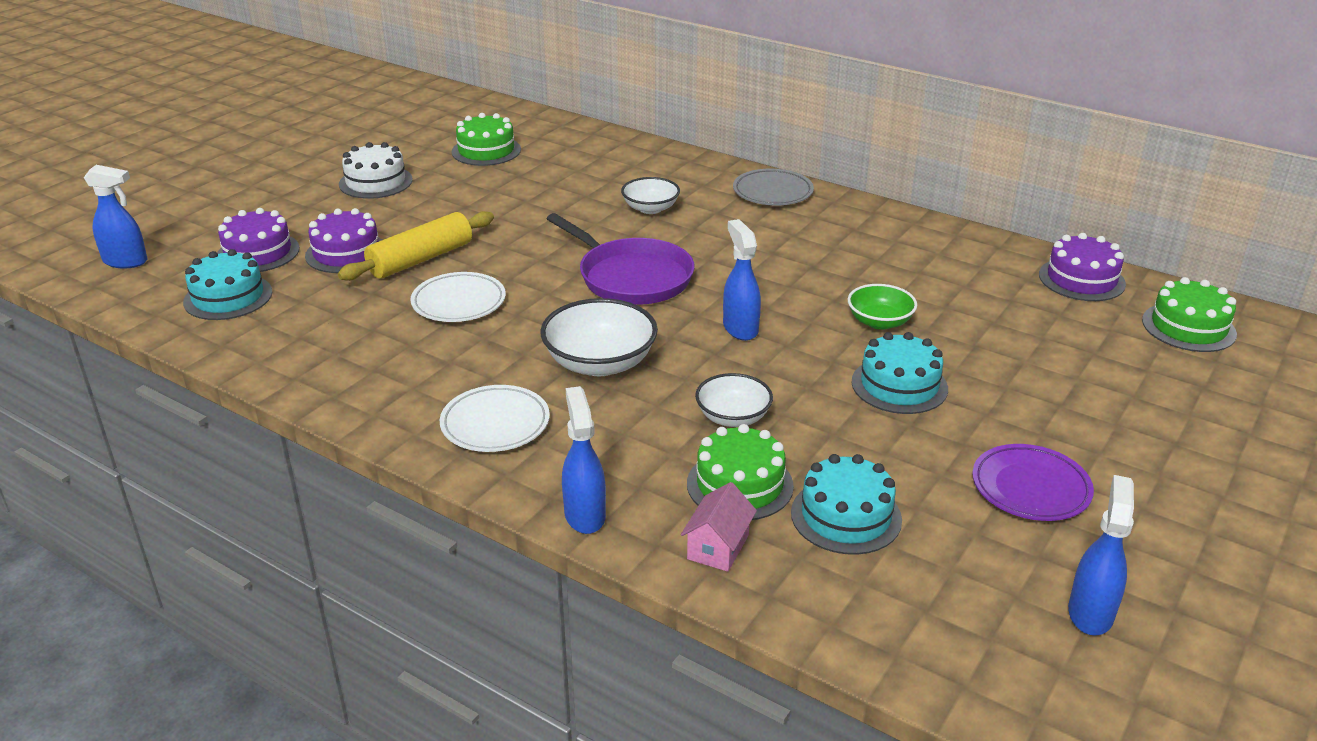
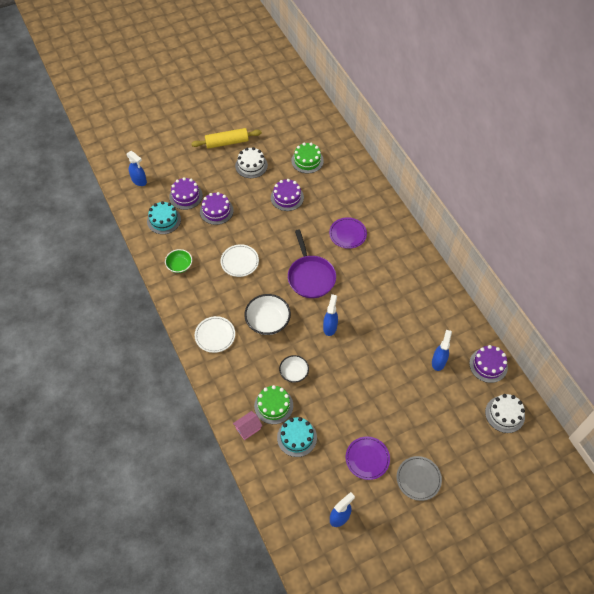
camera: 30 degrees right, 25 degrees up
yellow rolling pin [338,211,494,281] -> yellow rolling pin moved to [191,128,262,149]
blue spray bottle [562,386,606,534] -> blue spray bottle moved to [432,330,452,371]
white bowl [621,177,680,214] -> purple plate [329,217,367,249]
grey plate [733,169,814,205] -> grey plate moved to [397,456,442,501]
green bowl [848,284,917,330] -> green bowl moved to [165,249,192,273]
turquoise cake [851,332,948,414] -> none
green cake [1142,277,1237,352] -> white cake [485,394,525,433]
none -> purple cake [271,179,304,211]

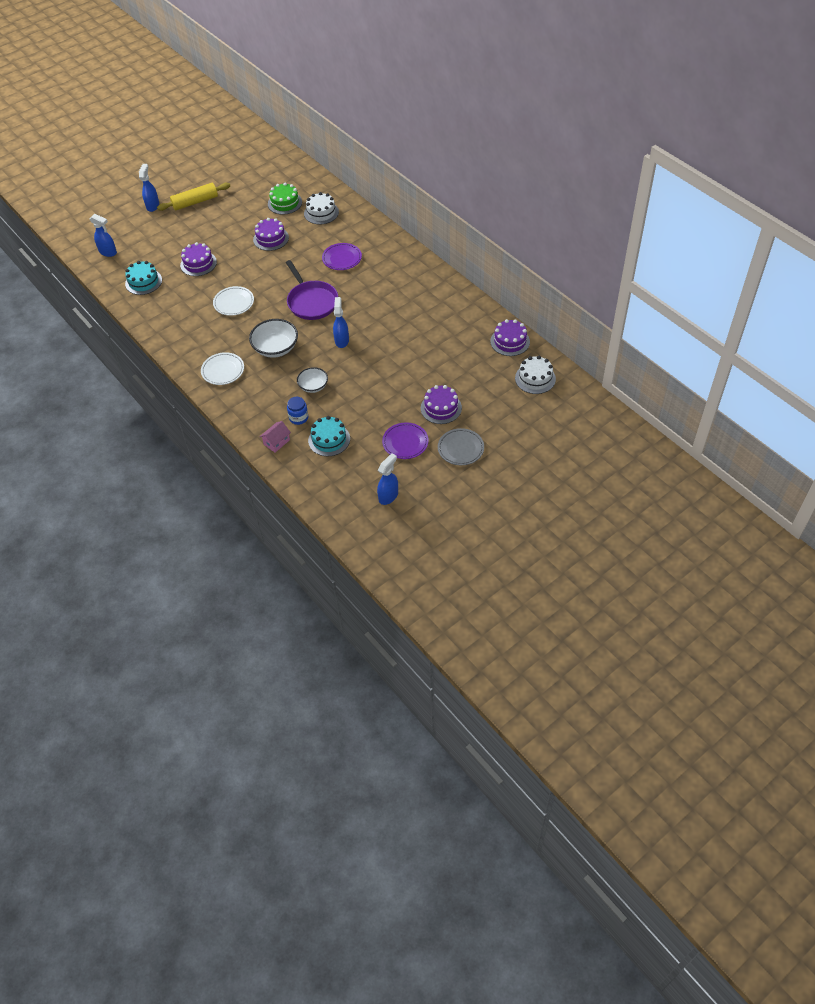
camera: 10 degrees left, 5 degrees down
green bowl [165,249,192,273] -> none
purple cake [169,177,203,210] -> purple cake moved to [421,385,462,424]
white cake [235,147,268,178] -> white cake moved to [304,192,339,225]
green cake [254,385,293,424] -> blue jar [287,397,308,425]
blue spray bottle [432,330,452,371] -> blue spray bottle moved to [139,164,159,212]

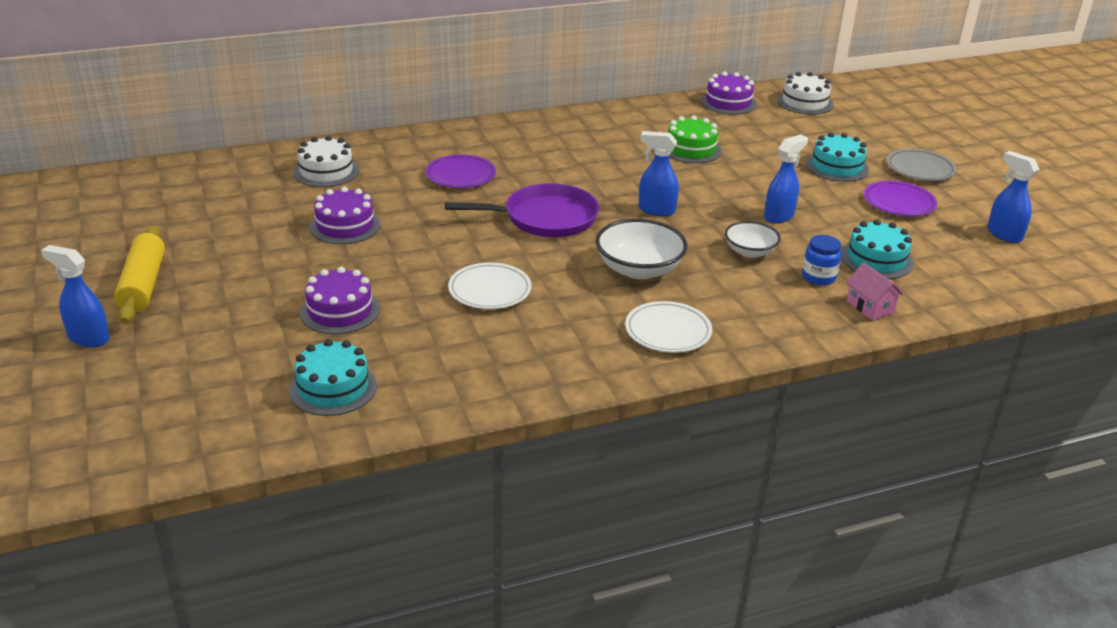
camera: 75 degrees left, 20 degrees down
blue spray bottle [90,214,117,257] -> blue spray bottle moved to [764,134,808,223]
green cake [268,183,302,215] -> green cake moved to [668,115,722,163]
purple cake [421,385,462,424] -> turquoise cake [806,132,869,182]

